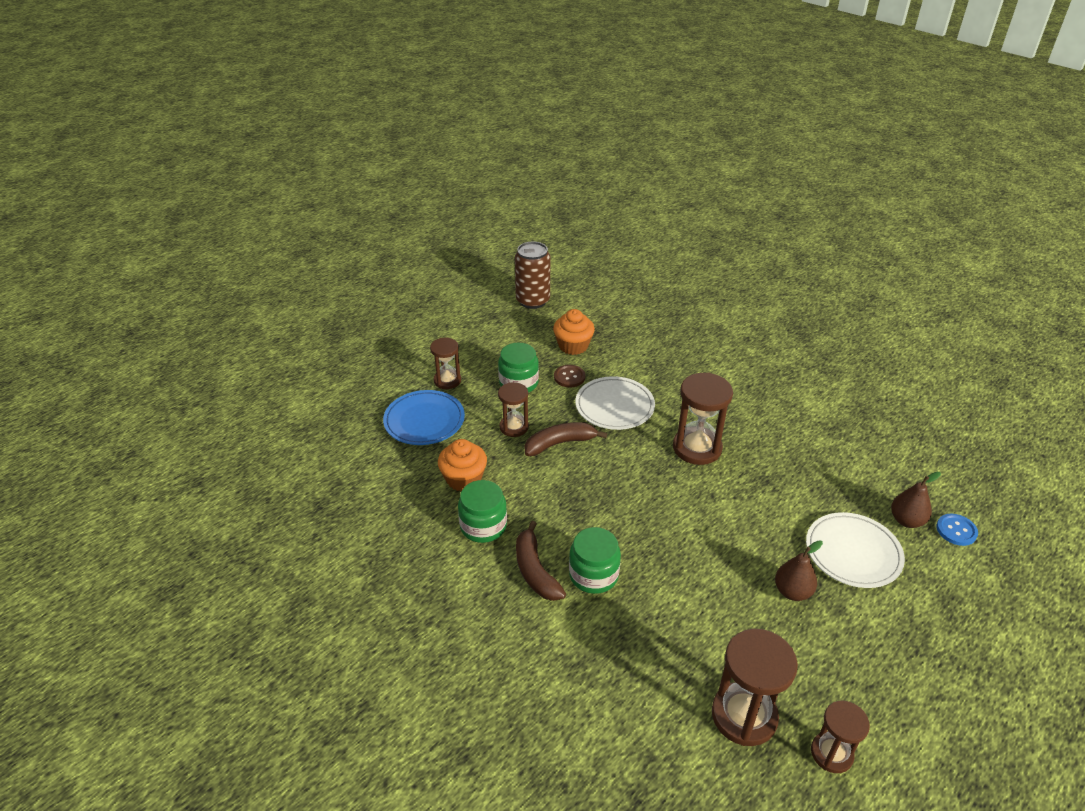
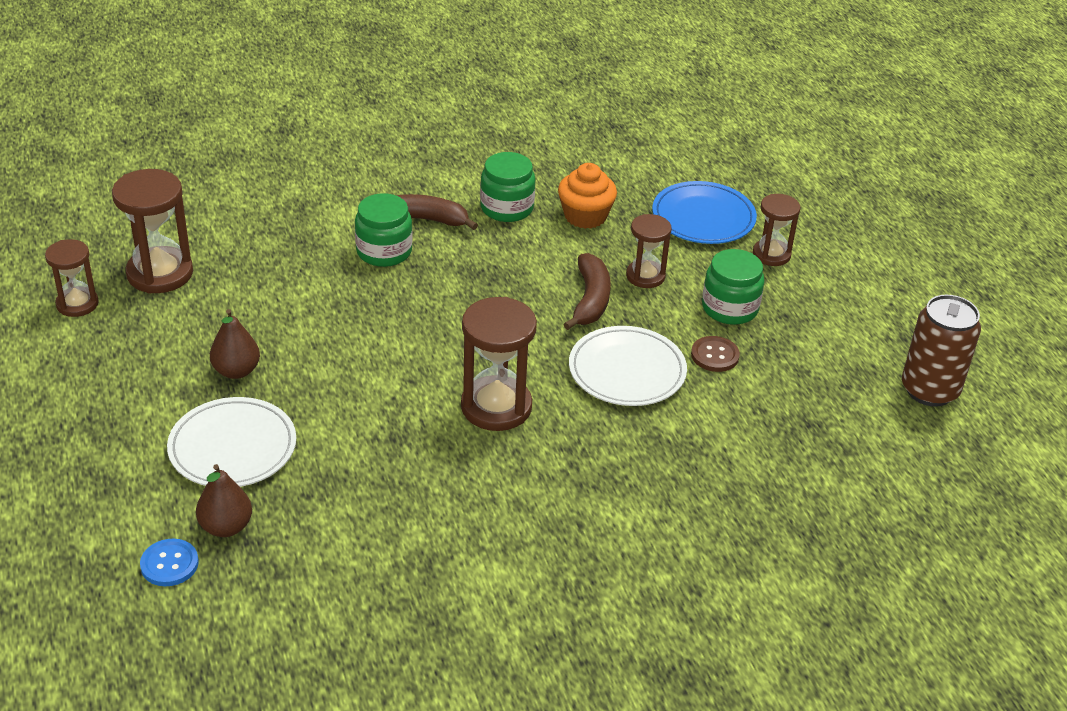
camera: 115 degrees right, 0 degrees up
orange cupcake [553,309,595,355] -> none

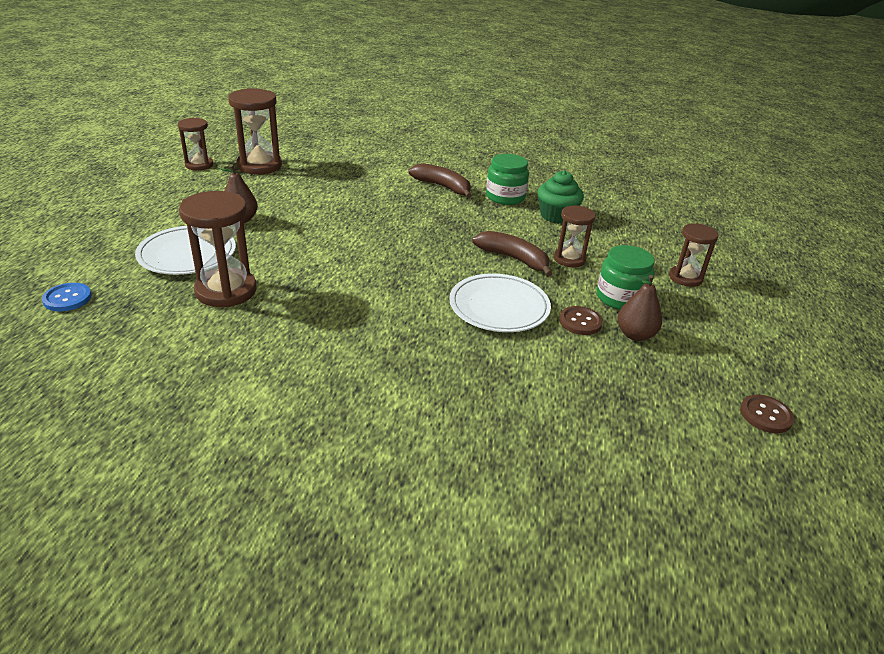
camera: 30 degrees right, 5 degrees down
brown pear [196,464,252,537] -> brown pear moved to [617,275,662,341]
green jar [355,193,413,267] -> none
brown hourglass [461,297,537,431] -> brown hourglass moved to [179,191,256,307]
orange cupcake [558,163,617,229] -> green cupcake [538,170,584,224]
brown banana [563,253,611,330] -> brown banana turned 90 degrees counterclockwise [472,231,553,277]
blue plate [652,181,757,244] -> none
brown can [902,295,981,407] -> brown button [740,394,794,433]

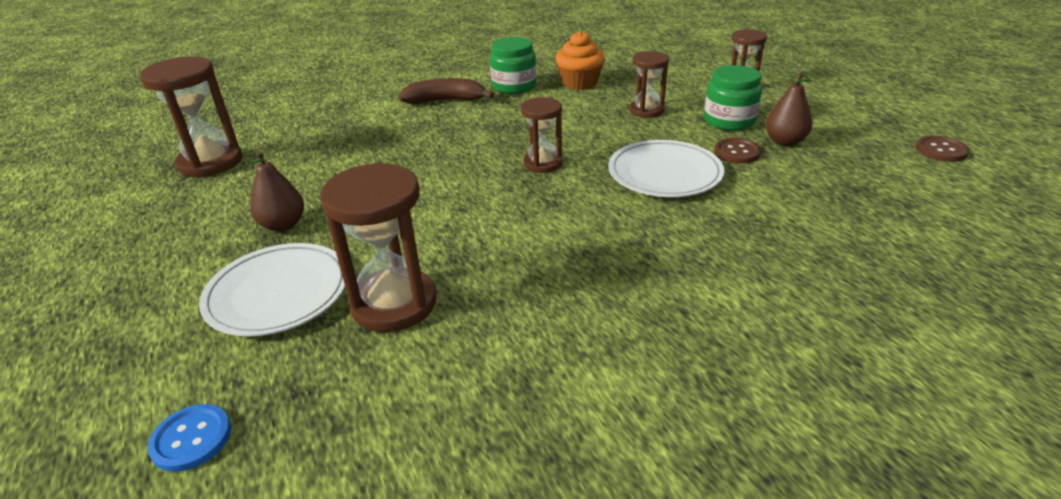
camera: 35 degrees left, 0 degrees up
brown hourglass [178,118,213,170] -> brown hourglass moved to [521,97,562,173]
brown banana [472,231,553,277] -> none
green cupcake [538,170,584,224] -> orange cupcake [555,31,605,90]

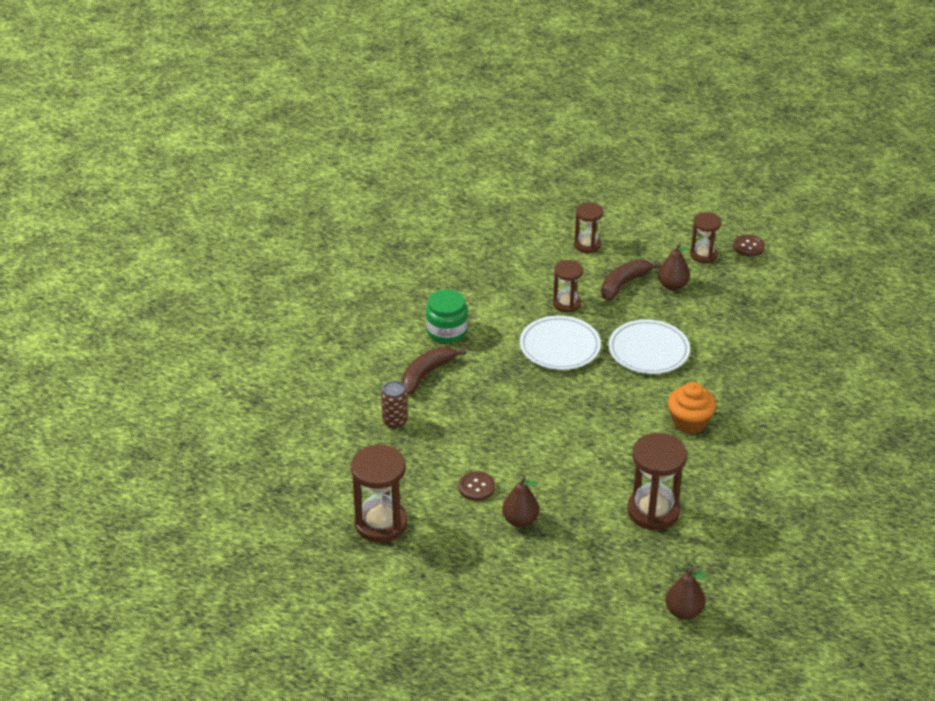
camera: 50 degrees left, 5 degrees up
blue button [148,404,231,472] -> brown pear [666,569,707,620]
white plate [199,243,345,337] -> white plate moved to [520,316,601,370]
brown hourglass [521,97,562,173] -> brown hourglass moved to [690,212,722,263]
orange cupcake [555,31,605,90] -> orange cupcake moved to [668,382,716,434]
green jar [704,65,762,131] -> brown banana [601,260,661,301]
brown button [714,138,761,164] -> brown button moved to [458,471,495,501]
none -> brown can [381,381,408,428]

